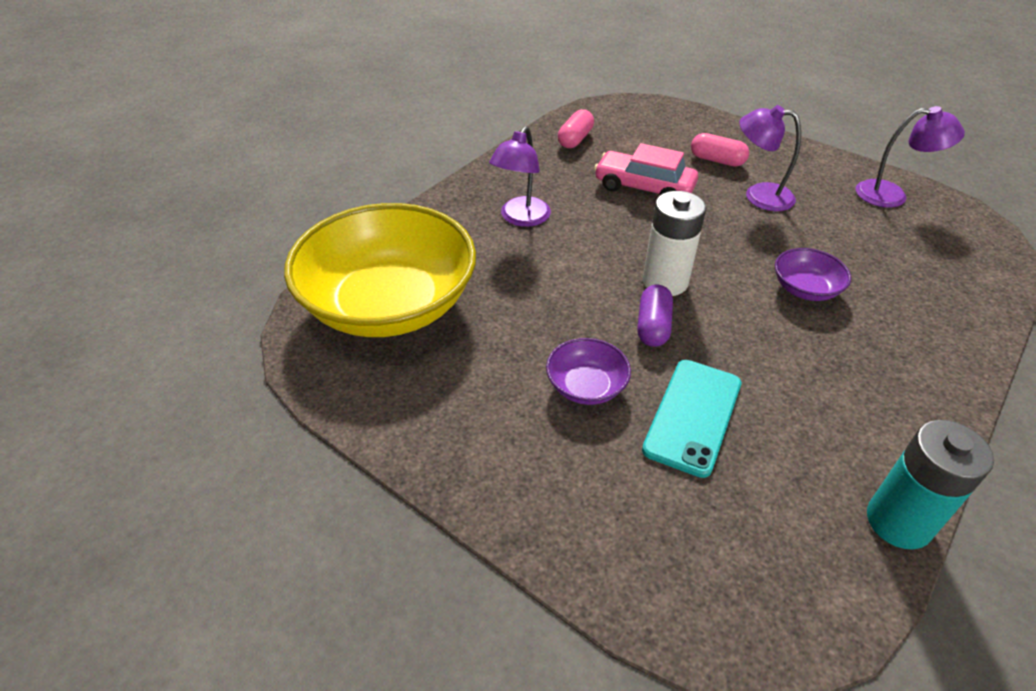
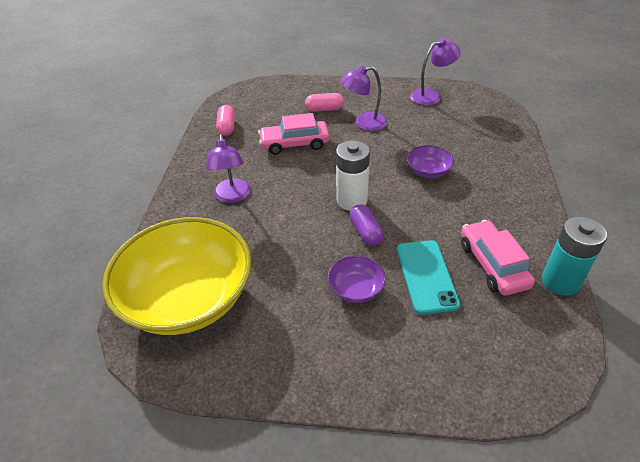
camera: 30 degrees left, 0 degrees up
none -> pink car [461,220,535,296]

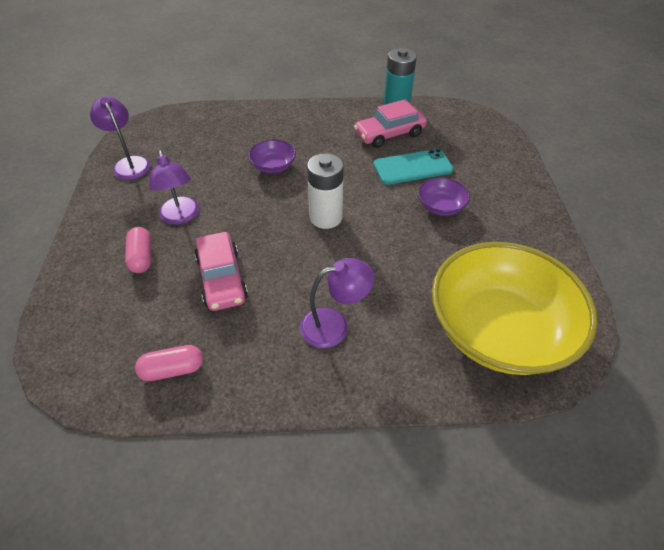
camera: 100 degrees left, 5 degrees up
purple capsule [349,204,384,246] -> none

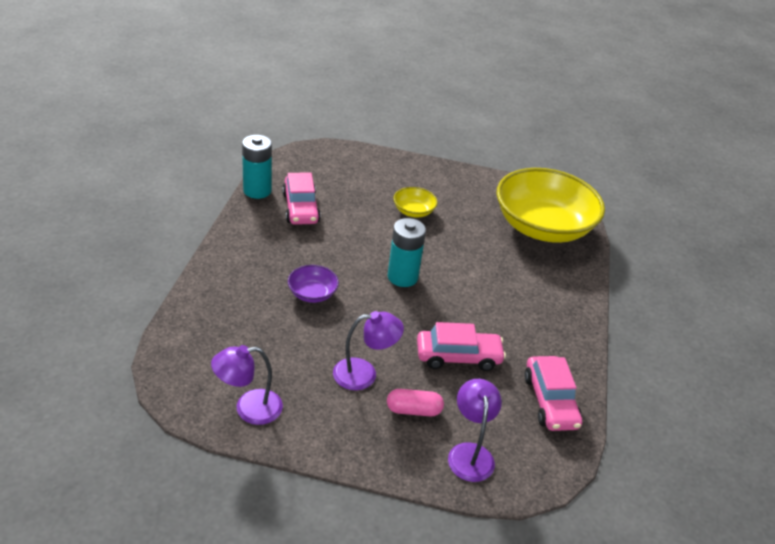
camera: 80 degrees left, 10 degrees down
pink capsule [135,345,203,381] -> pink car [524,356,582,431]
purple lamp [300,258,374,348] -> purple lamp moved to [448,379,502,482]
white battery [307,153,344,229] -> turquoise battery [387,218,426,287]
turquoise phone [374,149,453,185] -> none
purple bowl [418,177,470,216] -> yellow bowl [393,187,438,218]

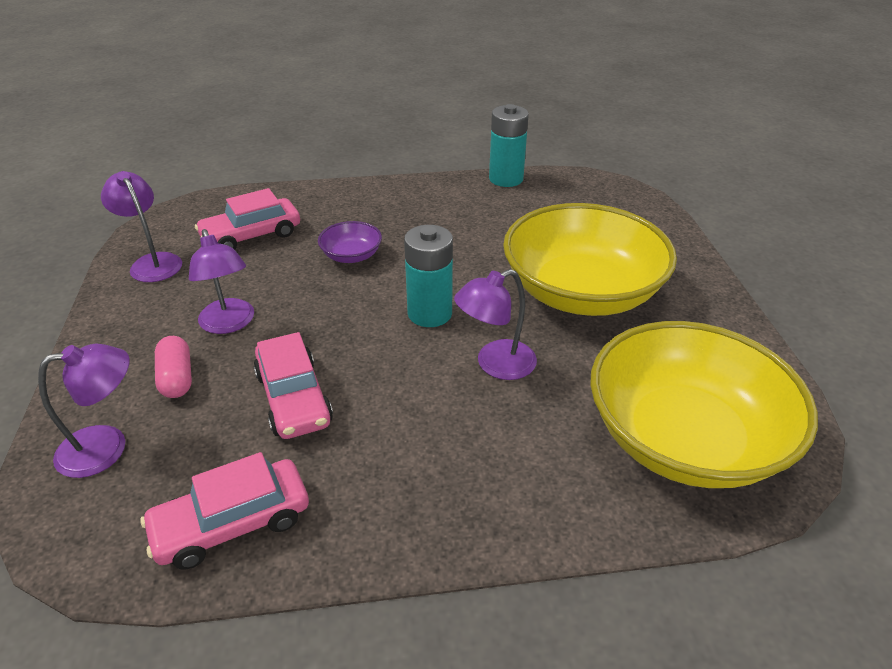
camera: 75 degrees right, 0 degrees up
pink car [282,172,321,225] -> pink car moved to [195,188,300,250]
yellow bowl [393,187,438,218] -> yellow bowl [503,203,677,316], size x2.42
none -> purple lamp [454,269,537,380]

